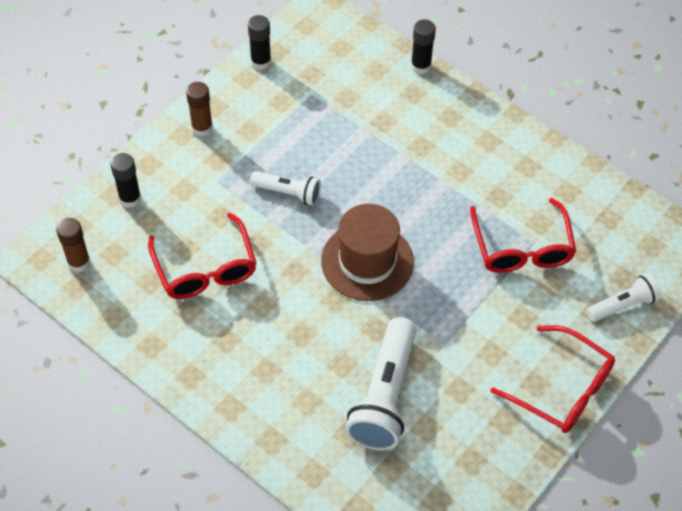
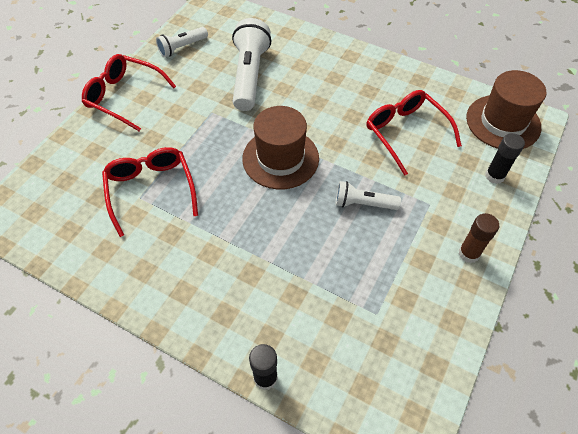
camera: 170 degrees right, 0 degrees up
brown glue stick [56,218,90,272] -> brown hat [466,70,546,149]
black glue stick [248,15,271,70] -> none
white flashlight [586,274,661,322] -> white flashlight moved to [156,27,208,57]

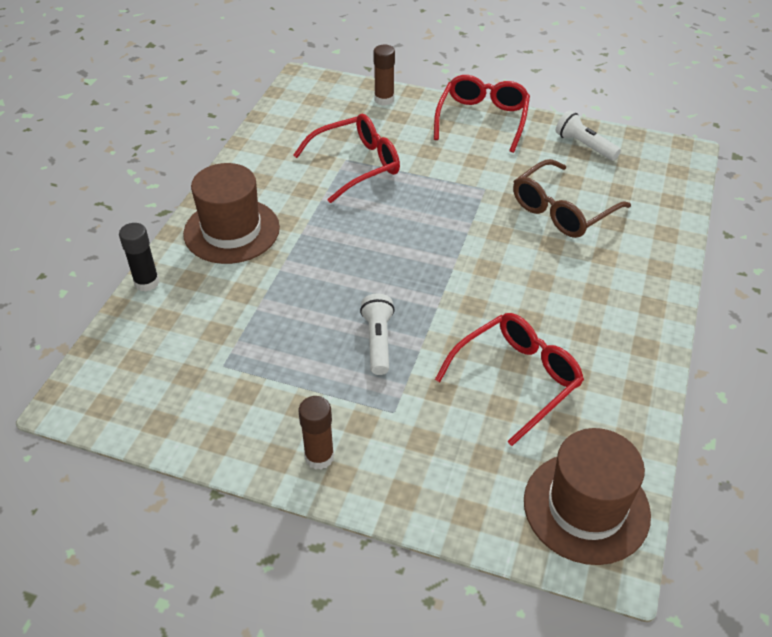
camera: 80 degrees right, 10 degrees down
white flashlight [232,18,271,111] -> brown glasses [513,159,631,238]
brown hat [242,106,319,190] -> brown hat moved to [183,163,280,264]
black glue stick [485,133,525,184] -> none
none -> brown glue stick [373,45,395,105]

